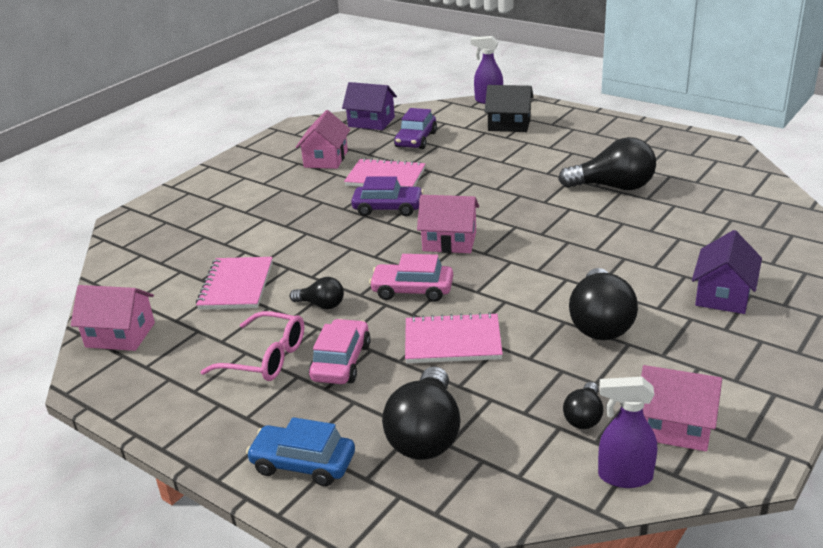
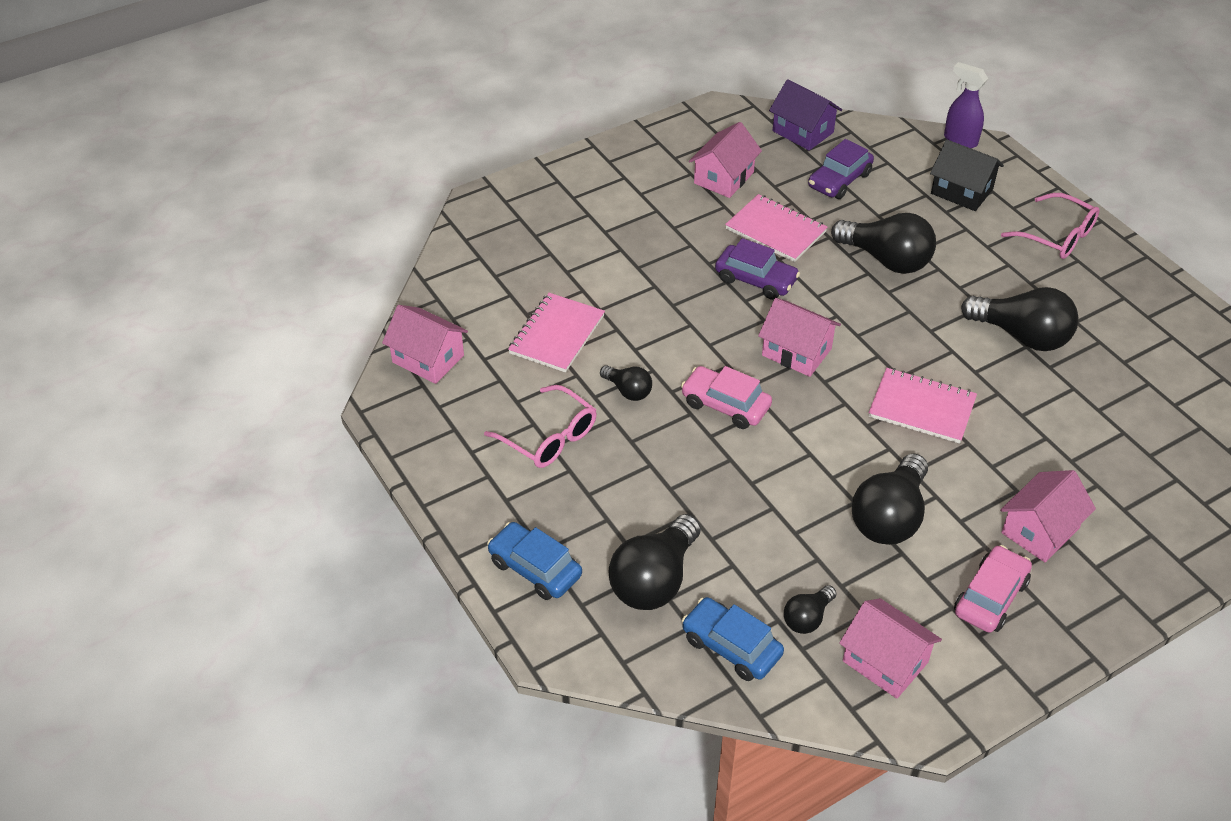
camera: 20 degrees right, 15 degrees up
pink car [309,319,371,384] -> pink car moved to [954,545,1032,633]
pink notebook [405,312,503,363] -> pink notebook moved to [869,368,977,444]
purple spray bottle [598,377,657,488] -> none
purple house [692,230,762,314] -> pink house [1000,470,1096,563]
none -> blue car [682,597,784,681]
none -> black light bulb [831,213,936,274]
none -> pink glasses [1001,193,1099,259]

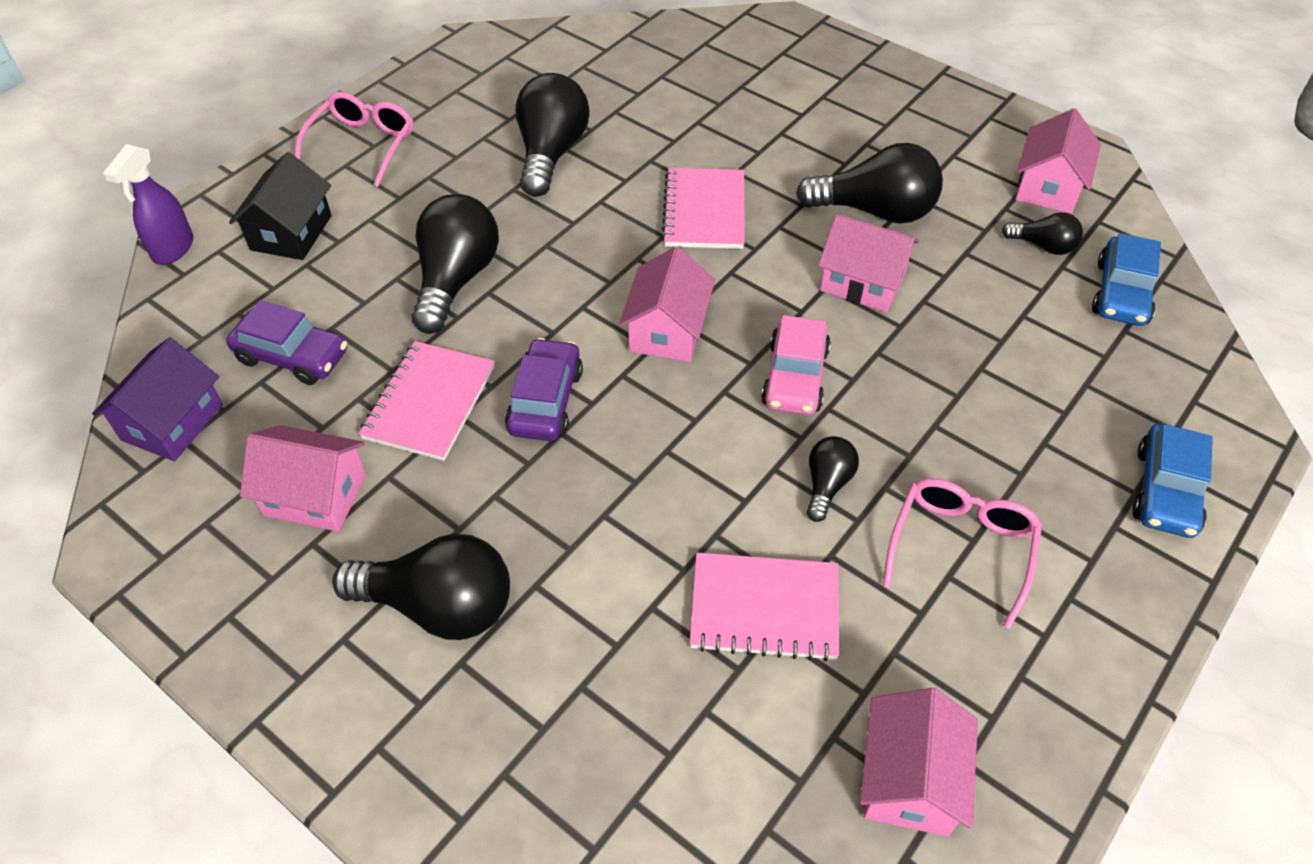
camera: 110 degrees left, 5 degrees up
black light bulb [609,514,701,610] -> black light bulb moved to [332,534,510,640]
pink car [954,545,1032,633] -> none
pink house [1000,470,1096,563] -> pink house moved to [818,214,919,312]

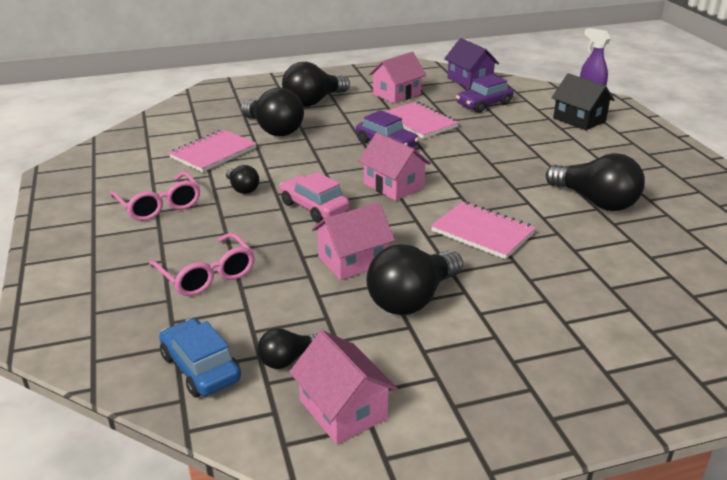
camera: 125 degrees right, 20 degrees down
pink glasses [295,92,413,187] -> pink glasses moved to [149,233,255,296]
black light bulb [411,194,499,334] -> black light bulb moved to [241,87,304,136]
pink house [860,688,978,837] -> none
blue car [1133,423,1213,538] -> none

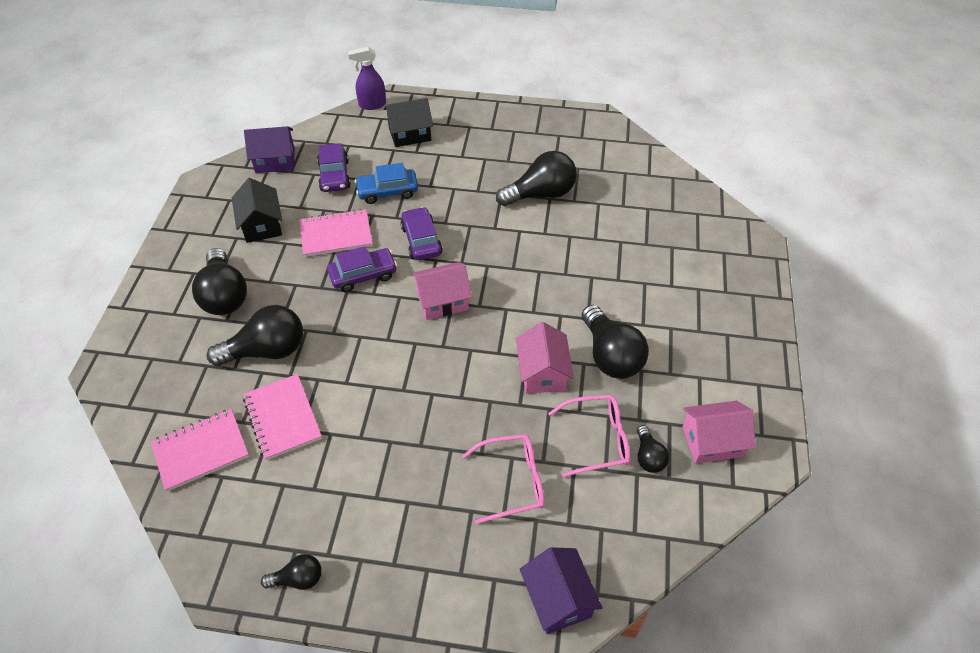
camera: 65 degrees left, 20 degrees up
pink glasses [110,172,200,221] -> pink glasses moved to [548,395,630,477]
blue car [159,318,241,398] -> blue car moved to [355,163,418,204]
black light bulb [226,165,259,194] -> black light bulb moved to [261,554,321,590]
pink car [280,172,349,223] -> none
pink house [369,52,426,104] -> black house [232,178,282,243]
pink notebook [431,201,536,259] -> pink notebook moved to [151,409,249,492]
none -> purple car [400,207,443,260]
none -> purple house [520,547,602,634]

